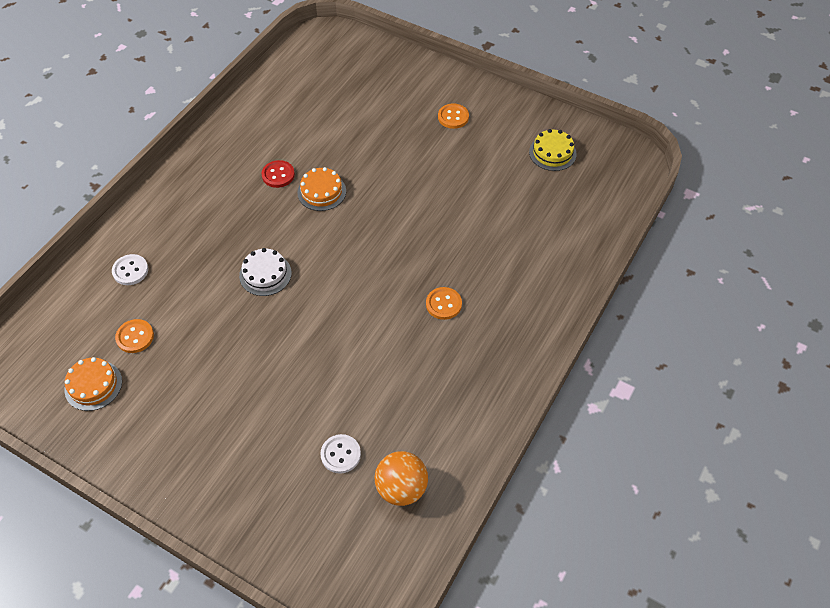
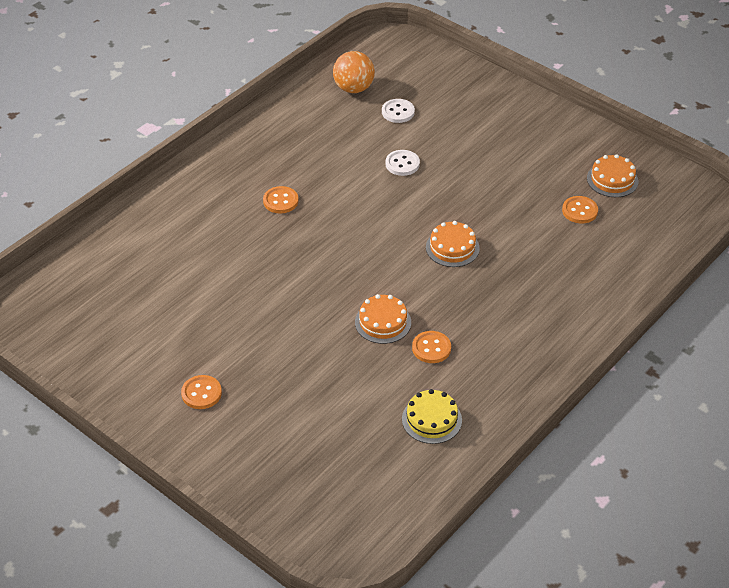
camera: 170 degrees left, 10 degrees down
white button [112,254,148,285] -> white button moved to [385,150,420,176]
white cake [239,248,292,296] -> orange cake [426,221,480,267]
red button [262,160,295,188] -> orange button [412,331,451,363]
yellow cake [529,129,577,171] -> yellow cake moved to [402,389,462,444]

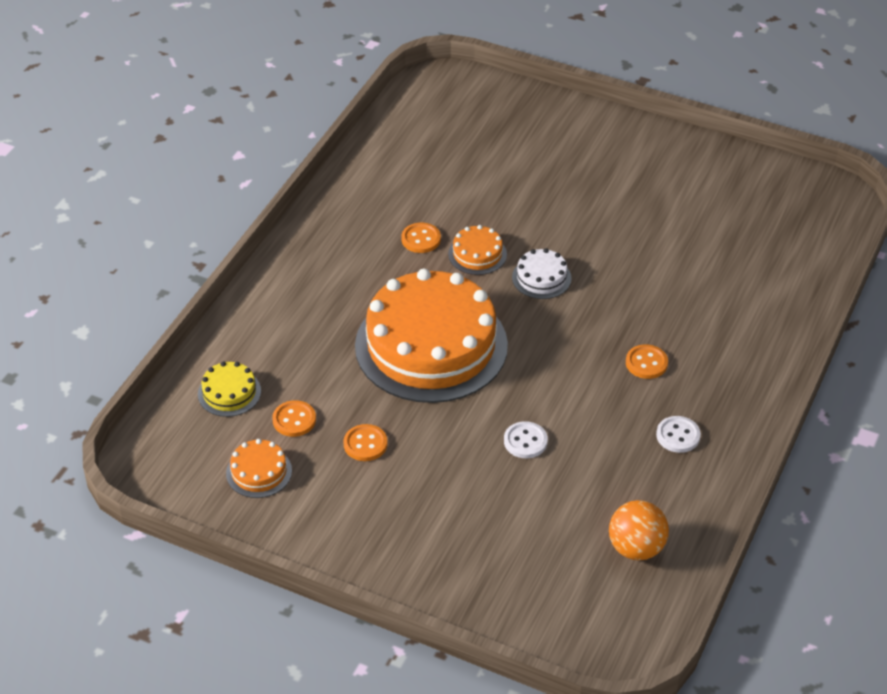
camera: 165 degrees right, 0 degrees up
orange button [181,375,222,409] -> orange button moved to [343,424,388,461]
white button [382,99,415,123] -> white button moved to [656,416,701,453]
yellow cake [402,389,462,444] -> yellow cake moved to [198,361,261,417]
orange cake [426,221,480,267] -> orange cake [355,269,508,403], size x2.48
none -> white cake [512,248,571,299]

